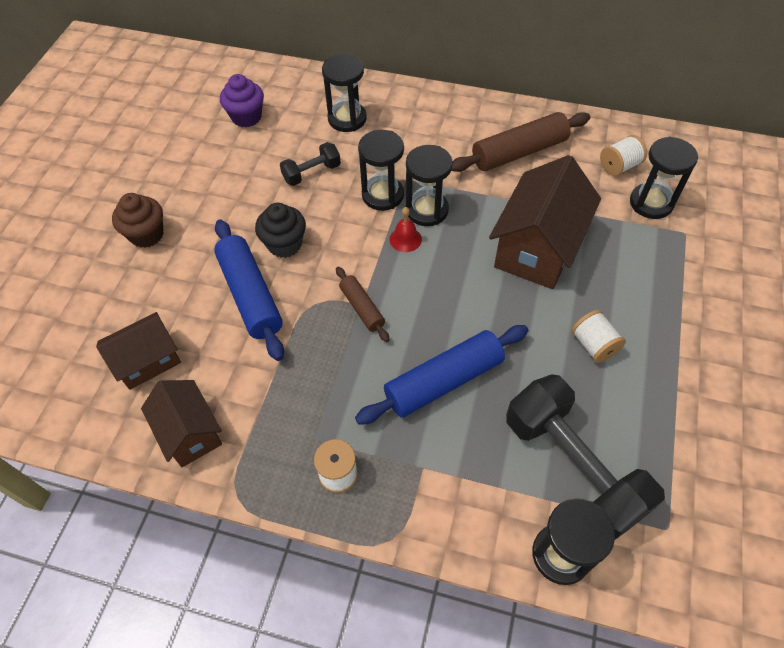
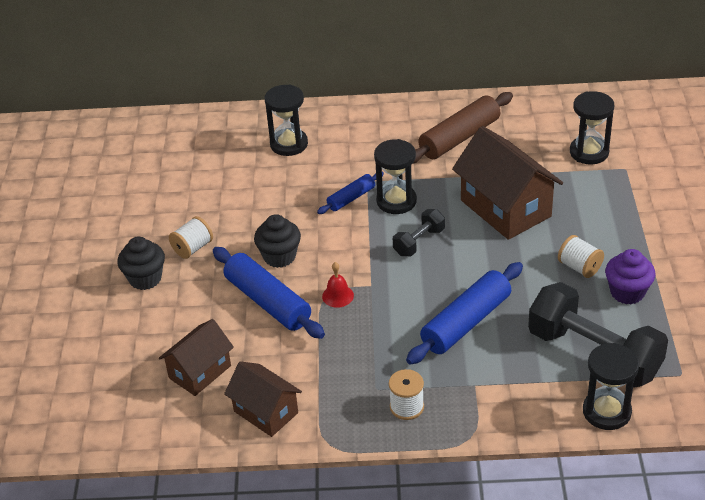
camera: 15 degrees left, 15 degrees down
brown cupcake [112,193,164,248] -> black cupcake [117,237,165,290]
purple cupcake [220,74,264,128] -> purple cupcake moved to [605,249,655,304]
black dumbbell [280,142,341,186] -> black dumbbell moved to [393,209,445,256]
brown rolling pin [336,267,390,342] -> none
black hourglass [358,130,404,211] -> blue rolling pin [317,172,384,214]
red bell [390,207,422,252] -> red bell moved to [322,262,354,308]
brown house [489,155,601,289] -> brown house turned 45 degrees counterclockwise [452,126,563,240]
white spool [600,135,647,176] -> white spool moved to [169,216,213,259]

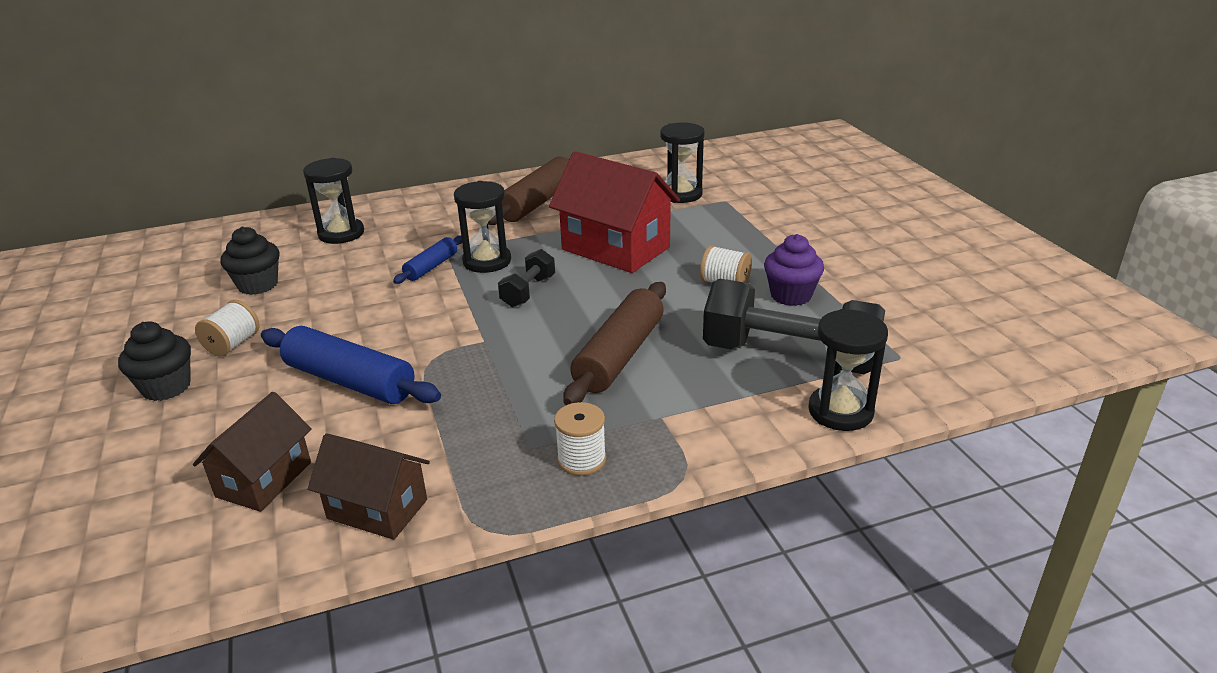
camera: 20 degrees left, 10 degrees down
black cupcake [254,214,301,268] -> black cupcake moved to [220,226,280,295]
red bell [322,262,354,308] -> none
blue rolling pin [406,262,523,365] -> brown rolling pin [563,282,666,405]
brown house [452,126,563,240] -> red house [549,151,680,273]

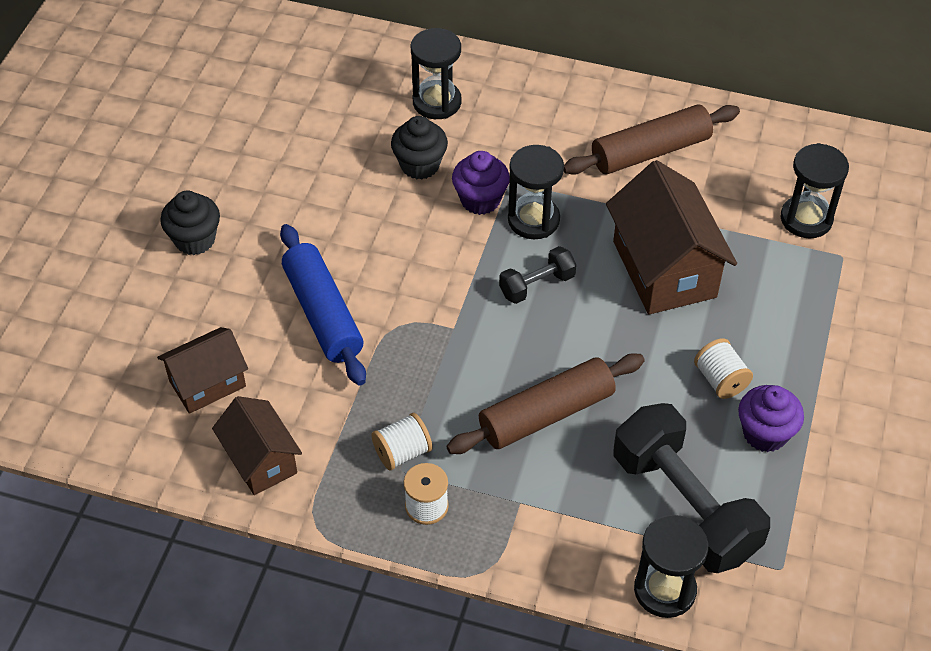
camera: 35 degrees right, 20 degrees up
white spool [195,300,259,356] -> white spool moved to [371,413,432,471]
black cupcake [220,226,280,295] -> black cupcake moved to [391,116,448,179]
blue rolling pin [393,235,462,284] -> purple cupcake [452,151,510,215]
red house [549,151,680,273] -> brown house [606,160,737,315]

